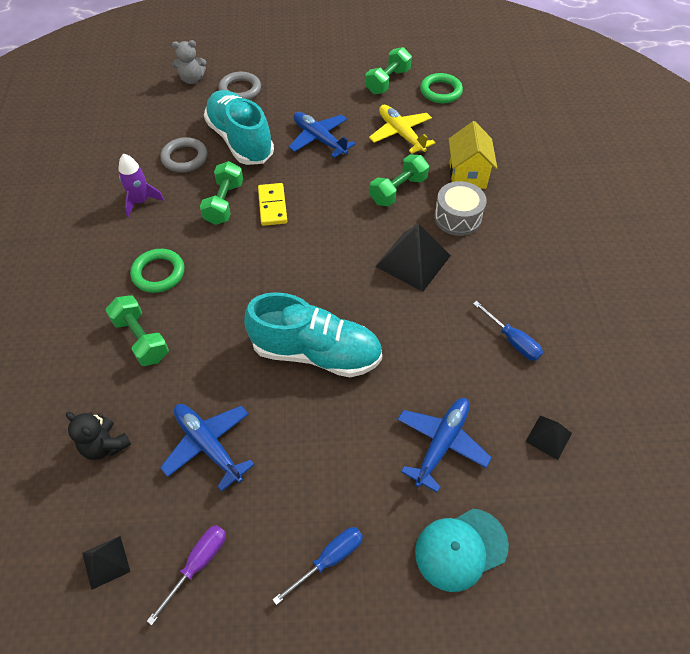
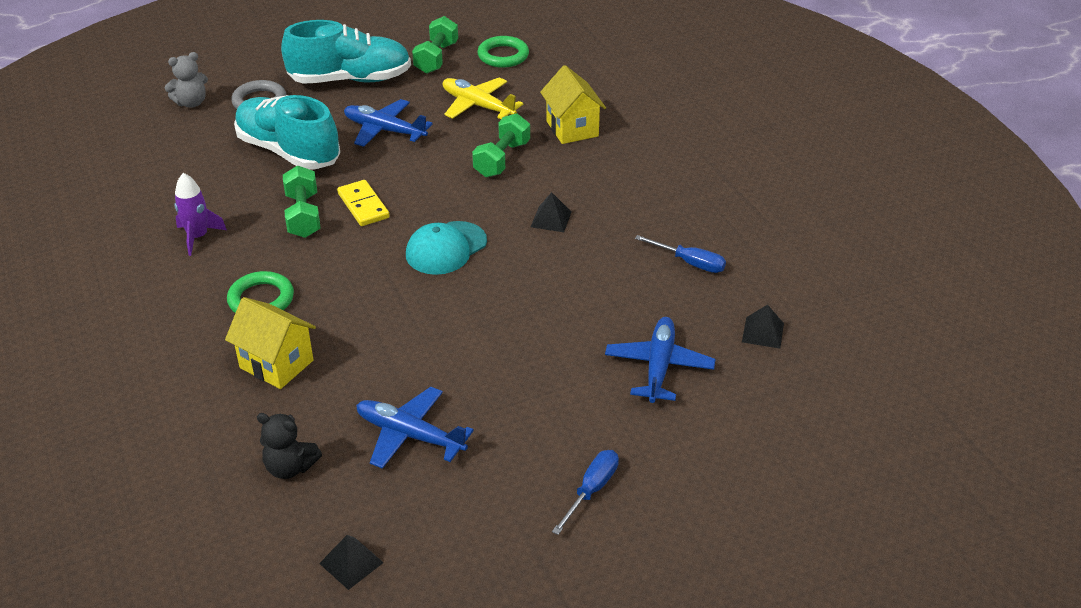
camera: 20 degrees left, 15 degrees down
green dumbbell [105,295,169,366] -> yellow house [225,297,316,389]
purple screwdriver [147,525,226,625] -> none
grey ring [160,137,207,172] -> none
turquoise shoe [244,292,382,377] -> turquoise shoe moved to [281,20,411,84]
black pyramid [375,224,451,292] -> black pyramid [531,192,572,232], size x0.53
turquoise cap [415,509,509,592] -> turquoise cap moved to [406,221,487,275]
grey drum [434,181,487,236] -> none

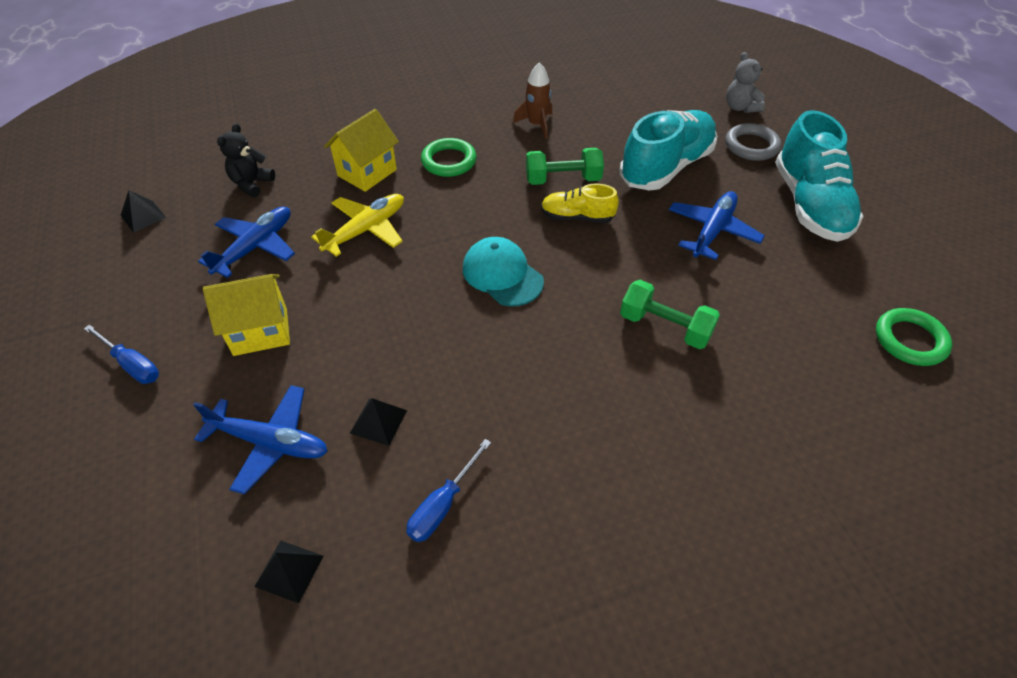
camera: 95 degrees right, 10 degrees up
purple rocket [174,173,227,256] -> brown rocket [513,62,552,139]
yellow domino [337,180,390,226] -> yellow shoe [541,184,619,223]
green dumbbell [412,16,458,74] -> none
yellow plane [443,78,523,119] -> yellow plane moved to [311,194,404,257]
black pyramid [531,192,572,232] -> black pyramid moved to [350,398,407,446]
yellow house [540,65,606,144] -> yellow house moved to [203,274,290,356]

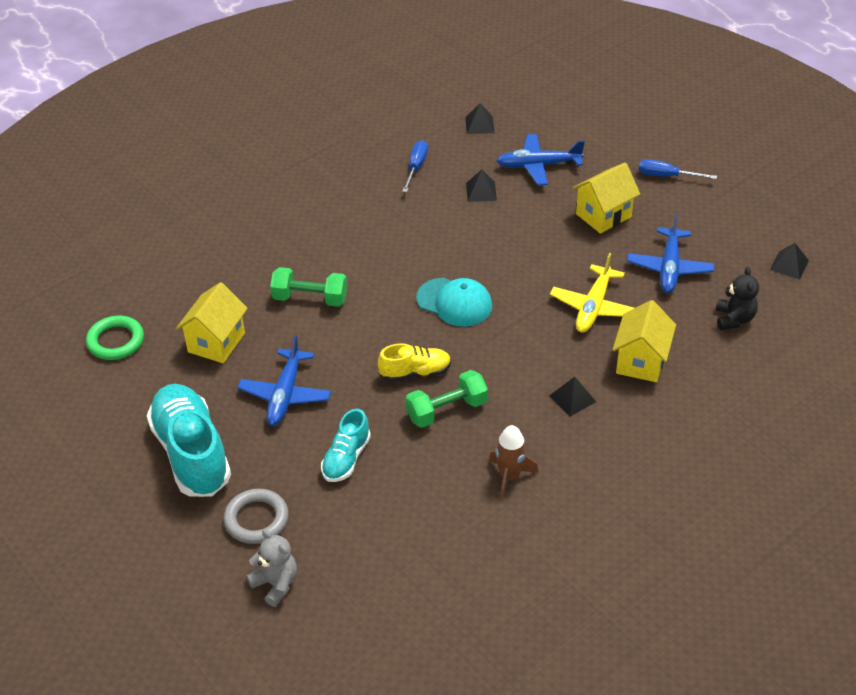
camera: 160 degrees right, 5 degrees down
green ring [421,138,477,177] -> black pyramid [549,377,596,417]
turquoise shoe [620,110,717,190] -> turquoise shoe [321,409,371,482], size x0.53
none -> yellow house [176,282,248,363]

